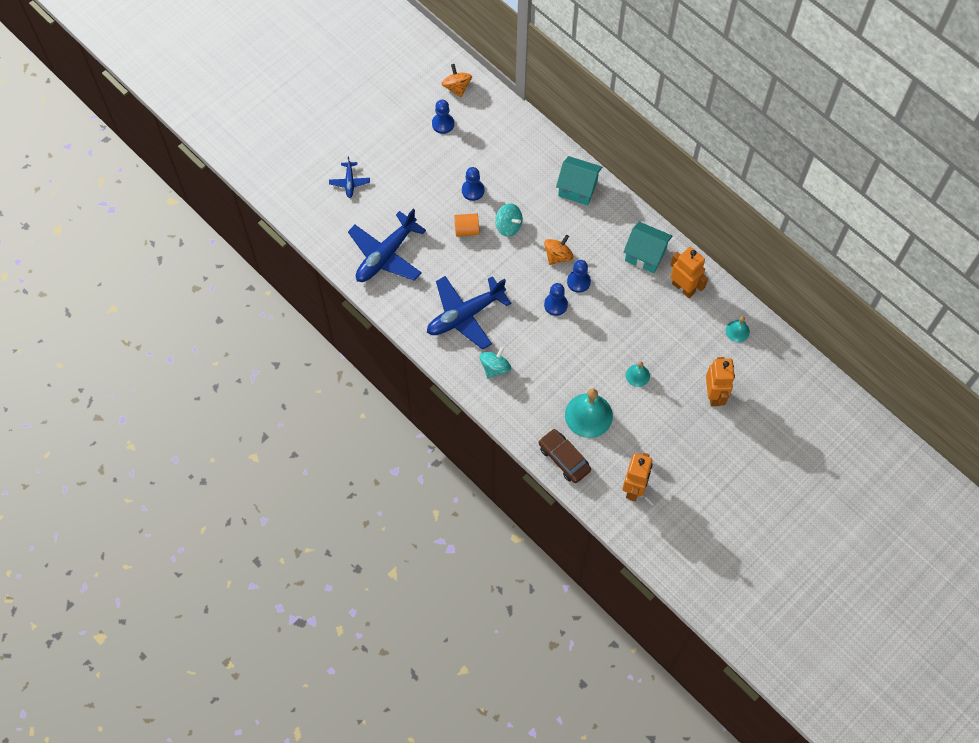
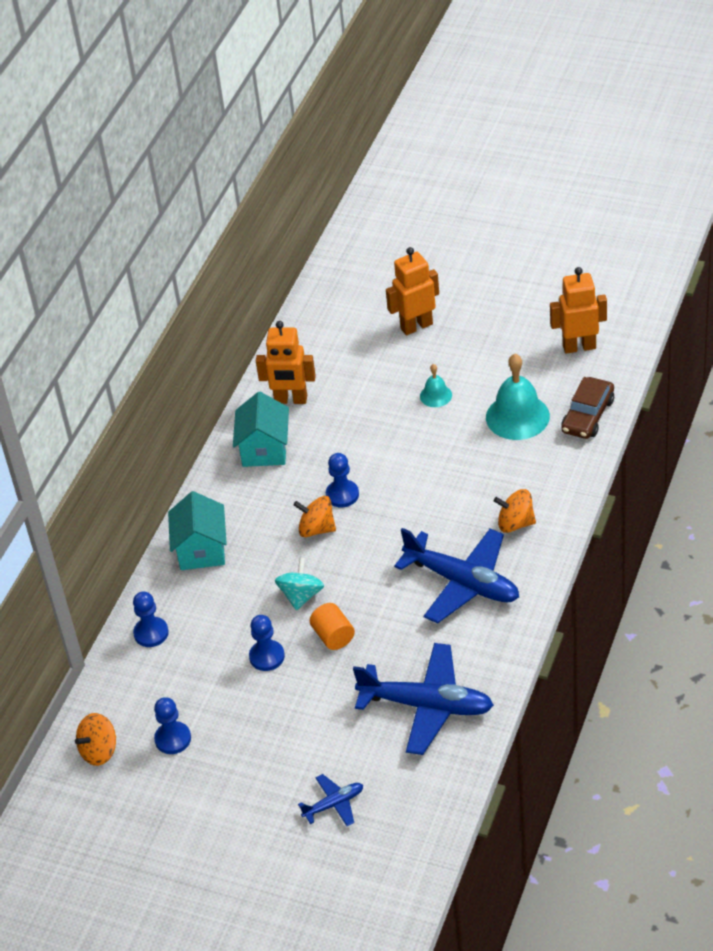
camera: 110 degrees left, 20 degrees down
turquoise spinning top [480,346,511,379] -> orange spinning top [494,489,536,533]
blue pawn [544,283,568,316] -> blue pawn moved to [133,591,169,647]
orange robot [671,247,708,298] -> orange robot turned 105 degrees counterclockwise [256,321,316,404]
turquoise bell [726,316,750,342] -> none

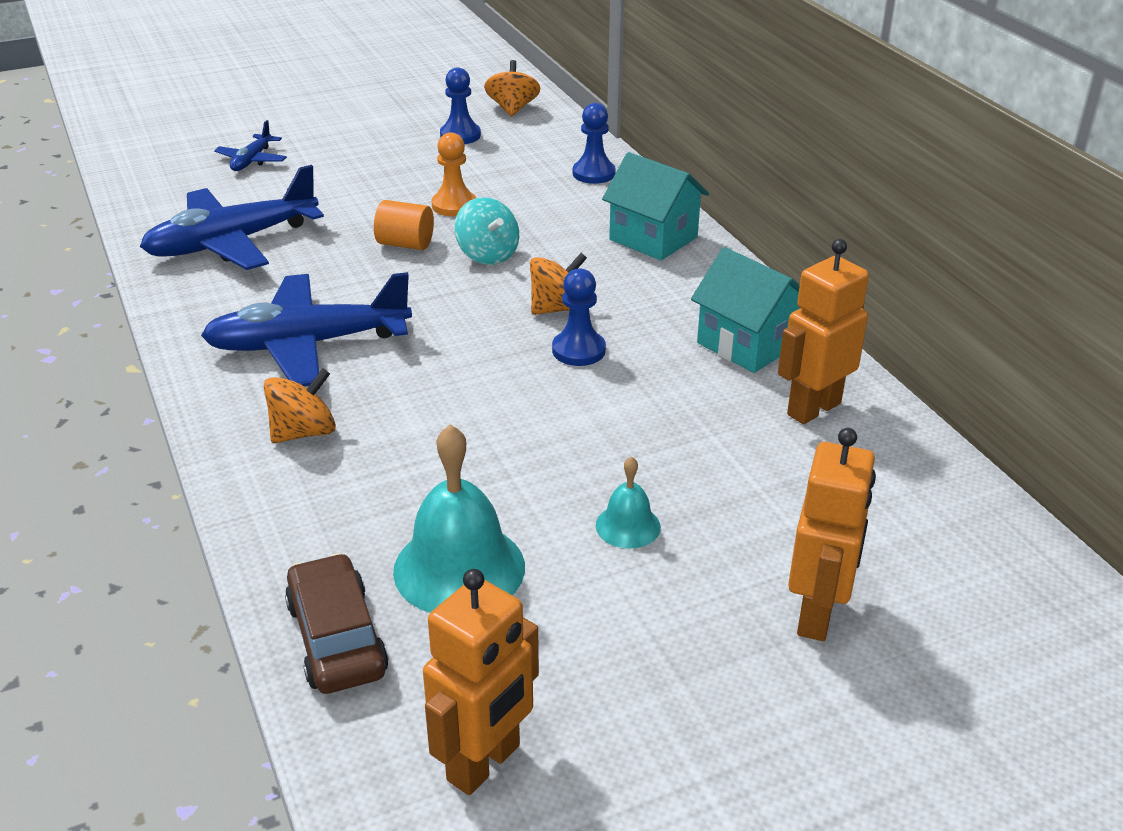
camera: 130 degrees right, 10 degrees down
blue pawn [249,615,285,671] -> orange pawn [431,132,476,216]

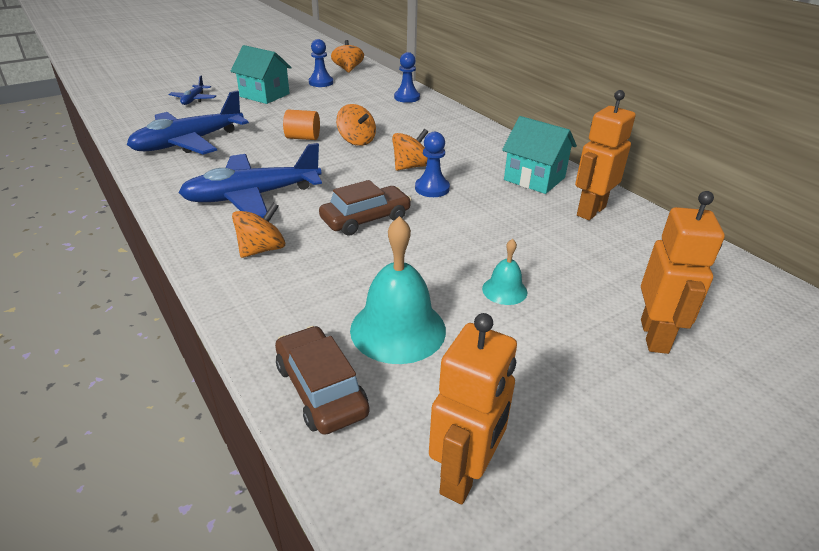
camera: 10 degrees left, 0 degrees up
orange pawn [431,132,476,216] -> none
turquoise spinning top [454,197,519,265] -> orange spinning top [336,104,376,146]
turquoise house [602,152,709,260] -> turquoise house moved to [231,45,292,104]
none -> brown car [319,180,412,236]

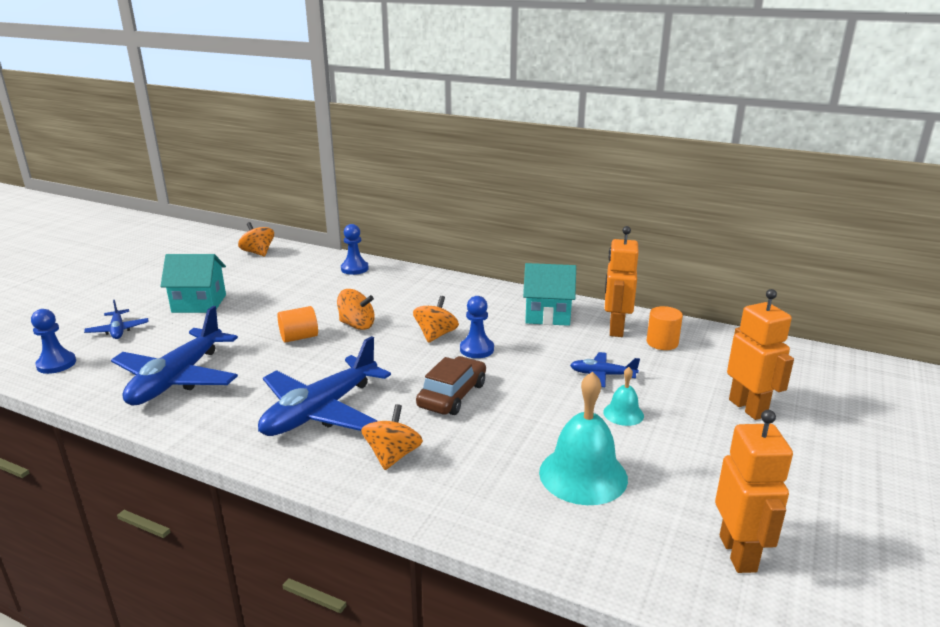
camera: 30 degrees left, 10 degrees down
brown car [275,326,369,435] -> none
blue pawn [309,39,333,87] -> blue pawn moved to [31,309,76,374]
none -> blue plane [570,352,640,387]
none -> orange cylinder [647,306,683,350]

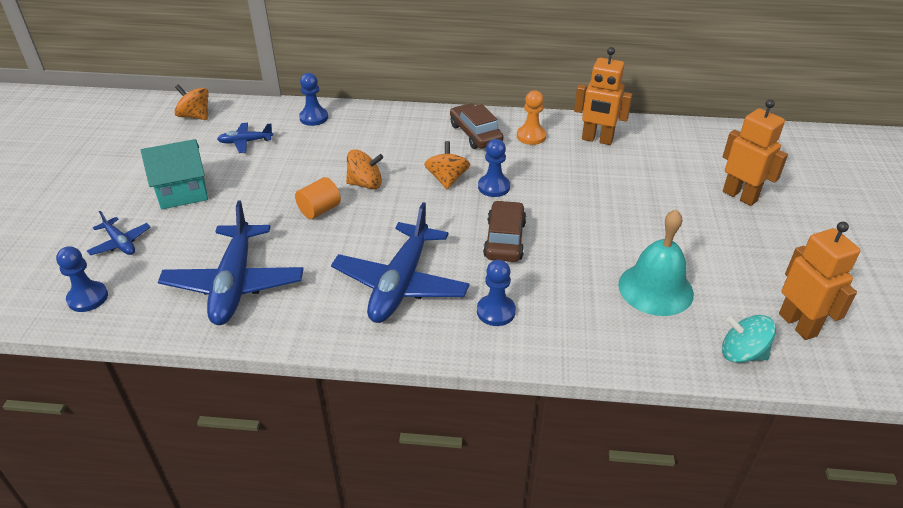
camera: 20 degrees left, 15 degrees up
orange spinning top [361,404,423,470] -> blue pawn [477,260,516,326]
turquoise house [523,263,576,326] -> orange pawn [517,90,546,145]
blue plane [570,352,640,387] -> blue plane moved to [217,123,273,153]
turquoise bell [603,367,644,426] -> none
orange robot [605,226,639,337] -> orange robot turned 60 degrees counterclockwise [574,47,633,145]
orange cylinder [647,306,683,350] -> none
none -> brown car [450,103,503,149]
none -> turquoise spinning top [722,315,776,363]

